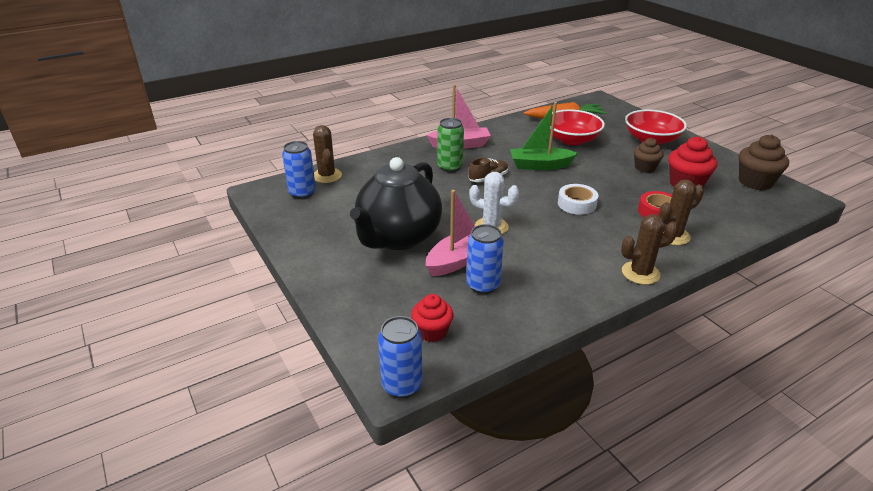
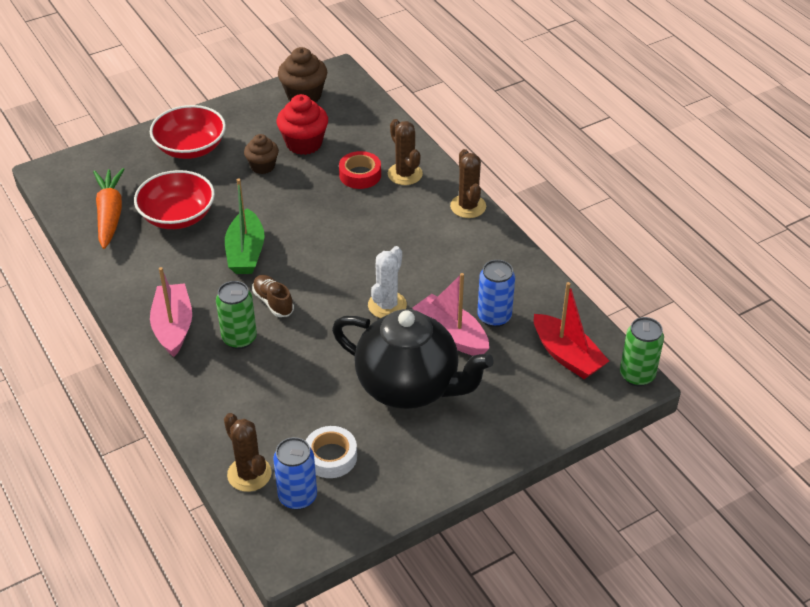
camera: 90 degrees left, 10 degrees up
brown cactus [313,125,342,183] -> brown cactus turned 75 degrees clockwise [224,413,272,492]
blue can [378,316,422,398] -> green can [620,317,664,386]
red cupcake [411,294,454,342] -> red boat [534,282,609,379]
white tape [558,184,598,215] -> white tape moved to [306,426,357,478]

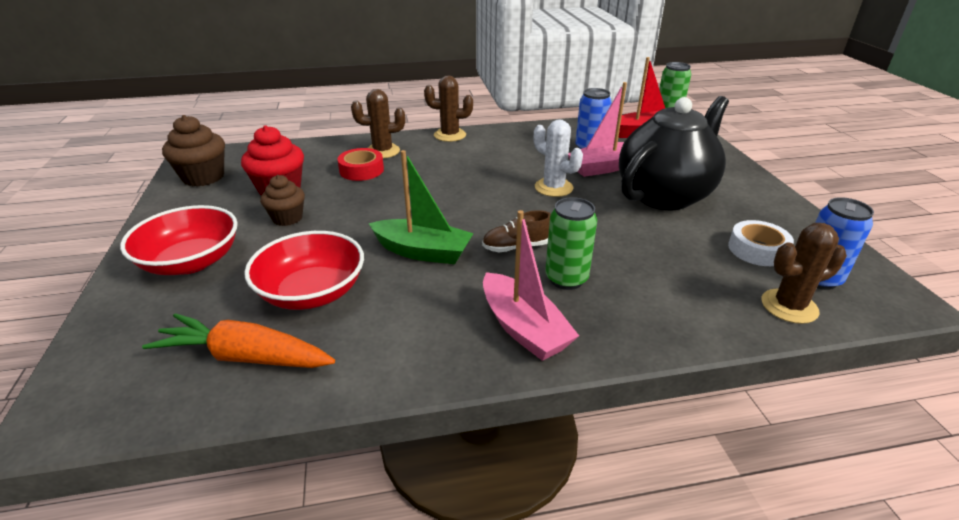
camera: 70 degrees left, 10 degrees down
pink boat [150,267,192,357] -> pink boat turned 135 degrees counterclockwise [483,210,579,361]

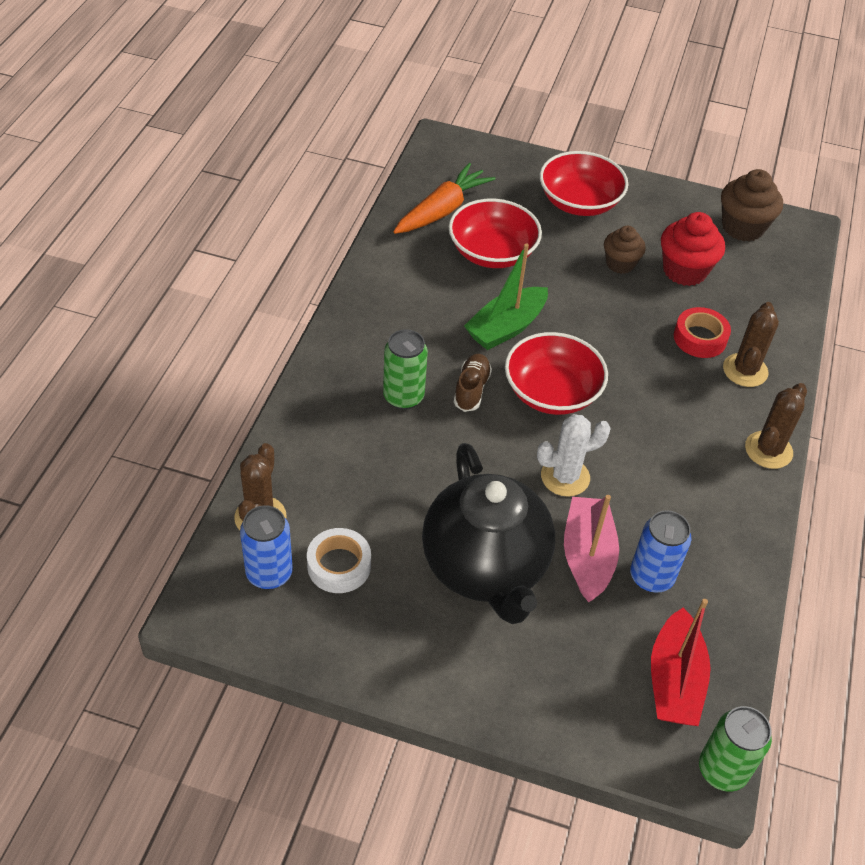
camera: 115 degrees right, 15 degrees up
pink boat [483,210,579,361] -> none
none -> red bowl [505,332,608,415]

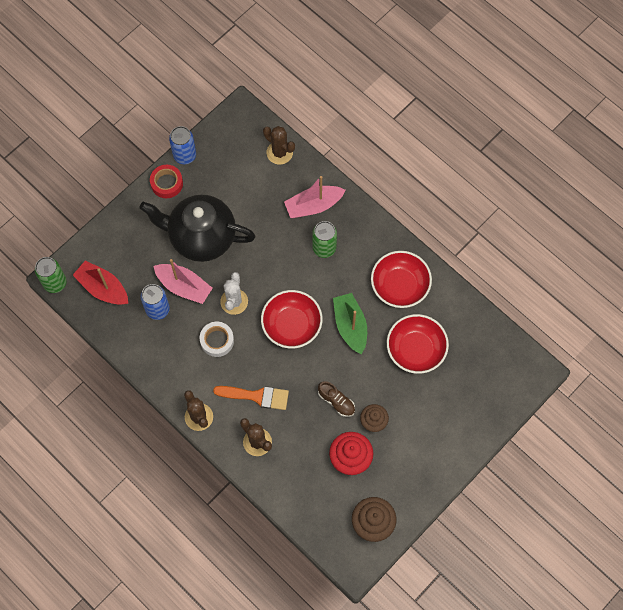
camera: 120 degrees right, 20 degrees up
blue can [240,505,293,589] -> blue can moved to [169,126,196,164]
white tape [307,528,371,593] -> white tape moved to [200,322,234,357]
orange carrot [393,163,495,234] -> none
brown shoe [454,354,492,412] -> brown shoe moved to [318,381,355,417]
red bowl [540,151,628,216] -> red bowl moved to [371,251,432,308]
red tape [674,307,731,358] -> red tape moved to [150,165,183,198]
none -> orange brush [213,386,289,410]
none -> pink boat [284,176,345,218]

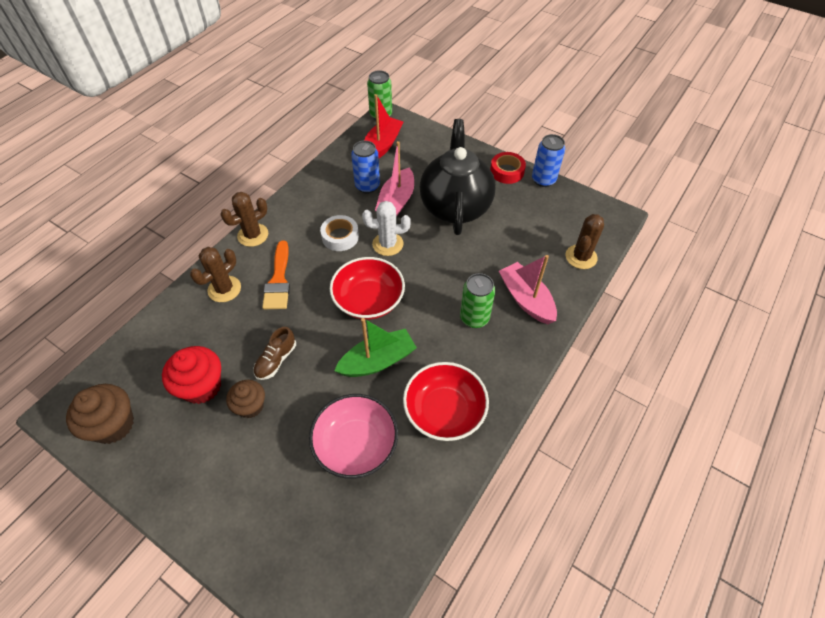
camera: 80 degrees right, 15 degrees down
red bowl [387,314,449,374] -> pink bowl [309,394,398,479]

